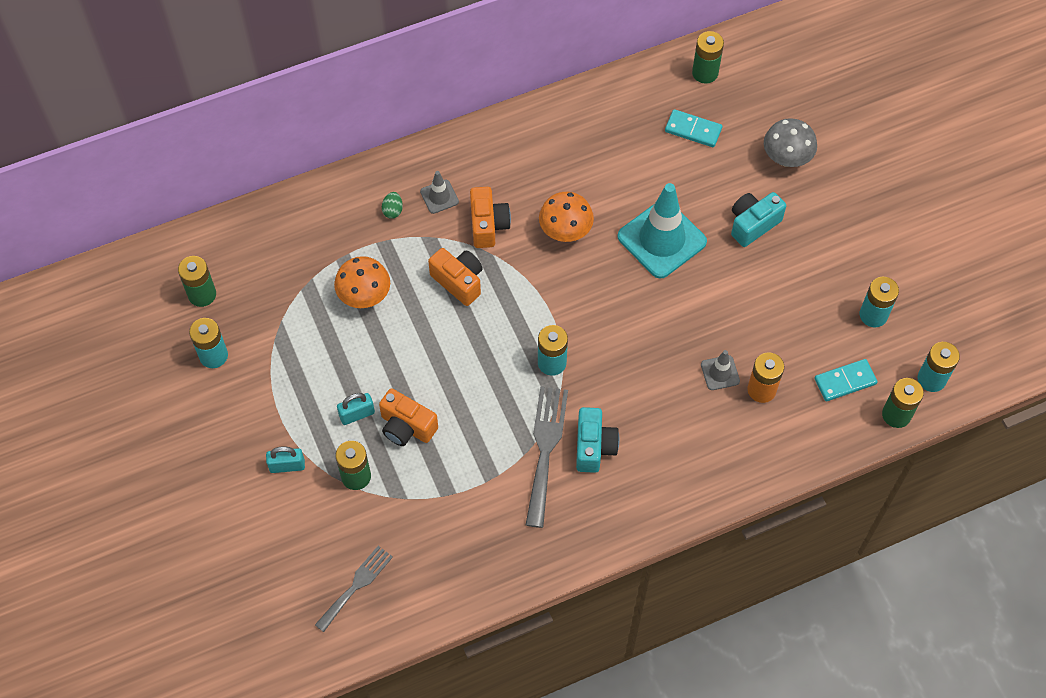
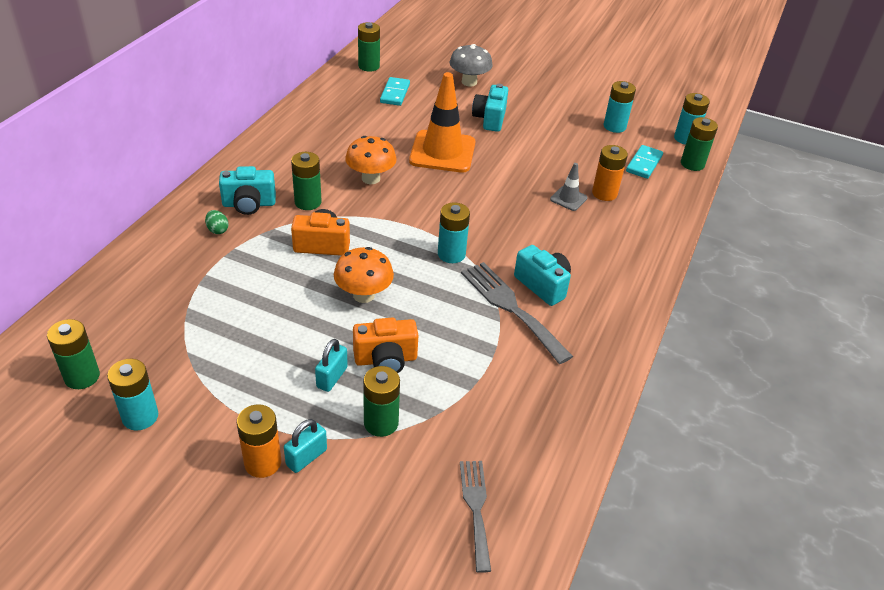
camera: 45 degrees left, 20 degrees down
orange mushroom [334,256,390,308] -> orange mushroom moved to [334,247,394,303]
grey traffic cone [420,171,459,214] -> turquoise camera [219,166,276,215]
orange camera [470,187,511,248] -> green battery [291,152,322,210]
turquoise traffic cone [618,183,707,279] -> orange traffic cone [409,72,475,173]
turquoise domino [665,109,722,147] -> turquoise domino turned 60 degrees counterclockwise [380,77,410,106]
none -> orange battery [237,404,281,478]

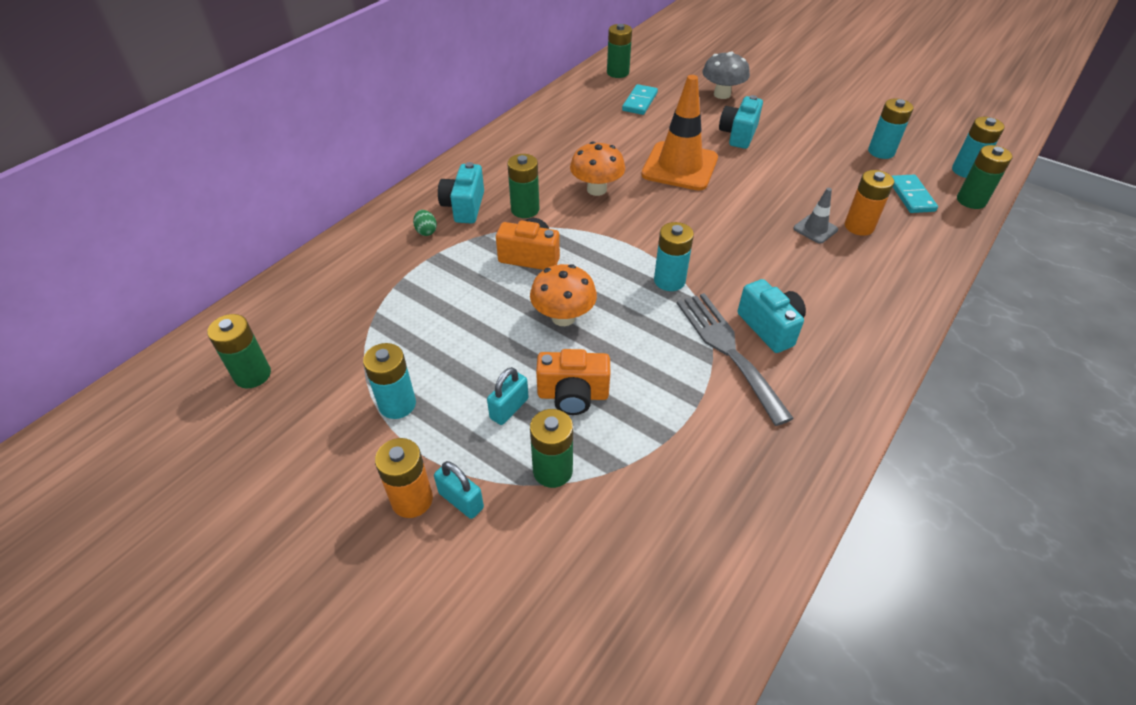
camera: 15 degrees right, 5 degrees up
turquoise battery [107,359,158,430] -> turquoise battery moved to [363,343,416,419]
turquoise camera [219,166,276,215] -> turquoise camera turned 90 degrees clockwise [438,162,484,223]
turquoise padlock [284,419,327,473] -> turquoise padlock turned 75 degrees clockwise [434,461,484,519]
grey fork [460,461,491,573] -> none
turquoise domino [626,145,663,179] -> turquoise domino turned 45 degrees counterclockwise [892,175,938,213]

